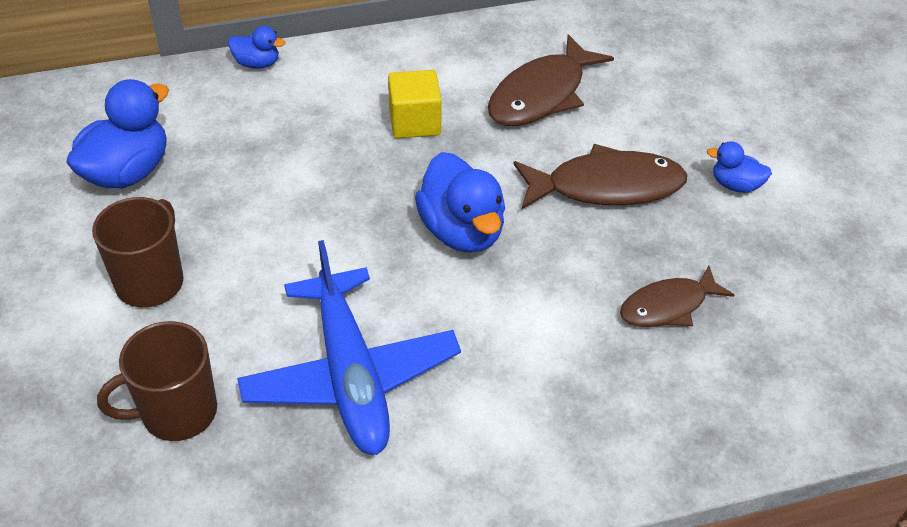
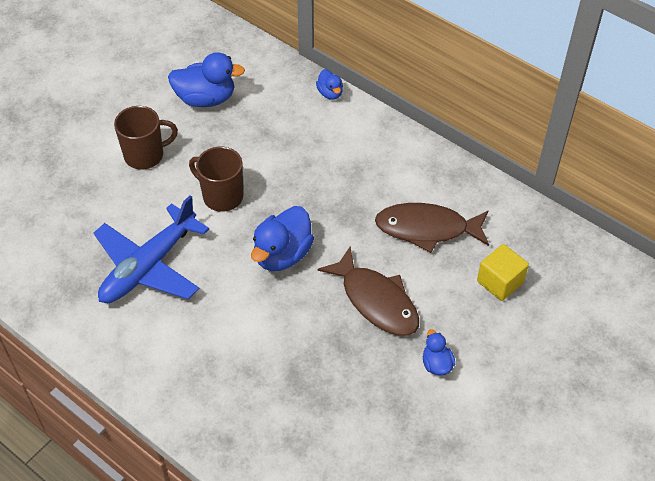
camera: 55 degrees right, 5 degrees up
brown mug [97,321,217,441] -> brown mug moved to [189,147,243,212]
yellow cube [388,70,442,139] -> yellow cube moved to [477,244,529,301]
brown fish [620,266,734,327] -> none

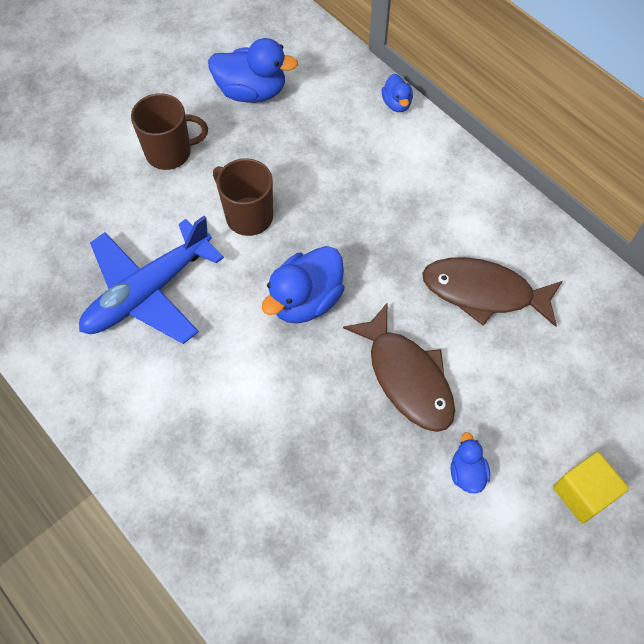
camera: 10 degrees right, 10 degrees up
yellow cube [477,244,529,301] -> yellow cube moved to [553,452,629,523]

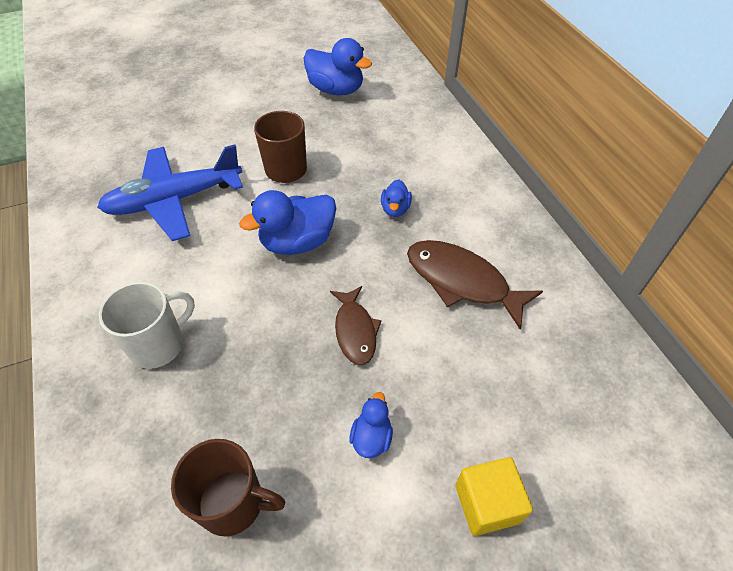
camera: 20 degrees right, 10 degrees down
brown mug [131,93,208,170] -> brown mug moved to [171,439,285,536]
brown fish [343,303,455,432] -> brown fish [330,286,382,365], size x0.63
blue duck [382,73,413,112] -> blue duck moved to [381,179,412,217]
none -> white mug [99,282,195,369]

